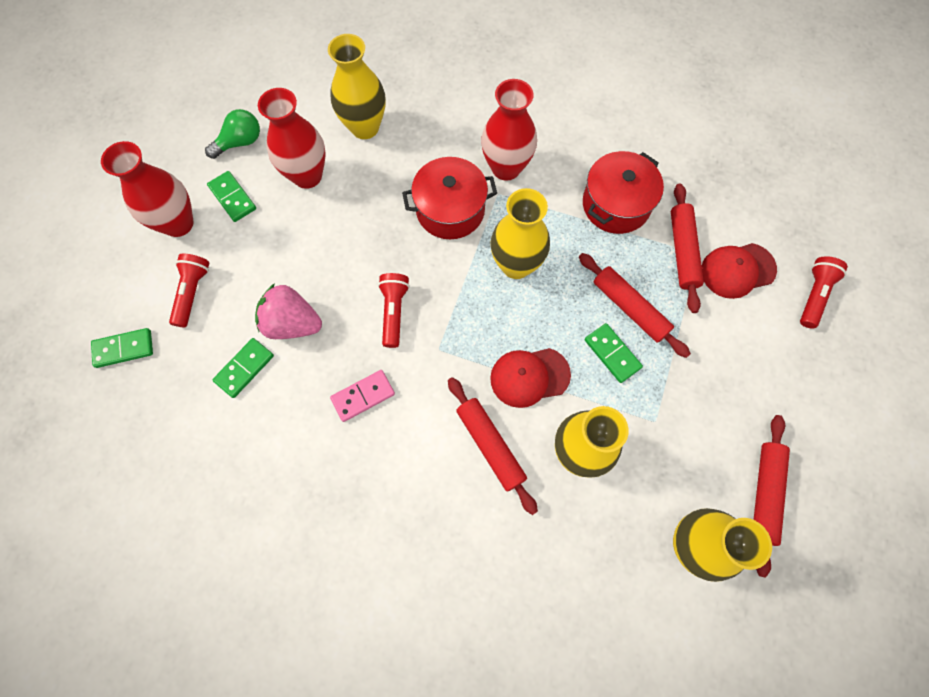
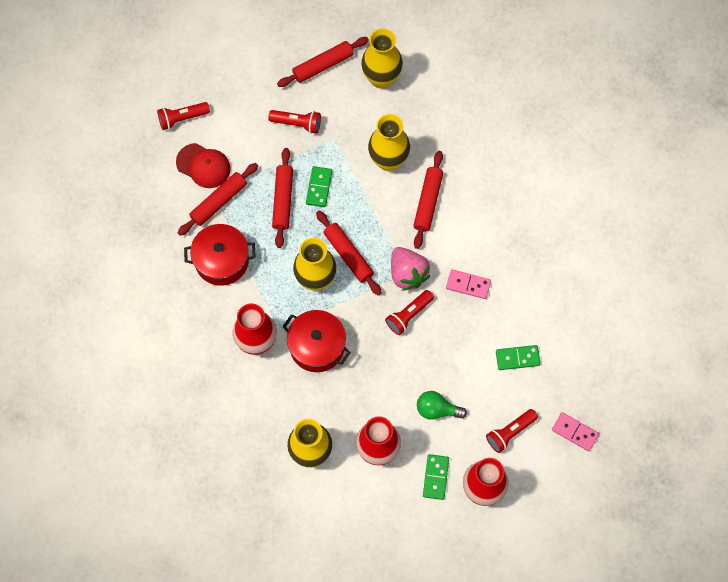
camera: 135 degrees left, 0 degrees up
green domino [91,328,153,368] -> pink domino [552,412,599,451]
green light bulb [205,109,260,159] -> green light bulb moved to [417,391,467,419]
pink strawberry [255,283,322,339] -> pink strawberry moved to [391,247,431,291]
red cap [490,348,571,408] -> none
none -> red flashlight [268,110,321,134]
none -> red rolling pin [316,211,382,296]

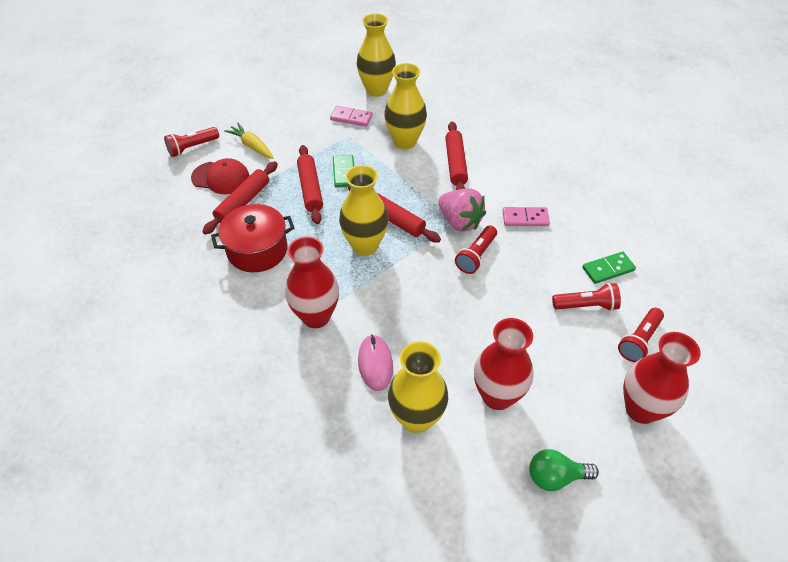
camera: 15 degrees left, 20 degrees down
red flashlight [268,110,321,134] -> red flashlight moved to [552,283,621,311]
red rolling pin [277,37,369,87] -> none
red pot [282,310,351,372] -> none
green light bulb [417,391,467,419] -> green light bulb moved to [529,449,599,491]
green domino [423,454,449,500] -> none
pink domino [552,412,599,451] -> pink domino moved to [330,106,372,127]
none -> yellow carrot [224,123,273,159]
none -> pink mouse [358,334,393,391]

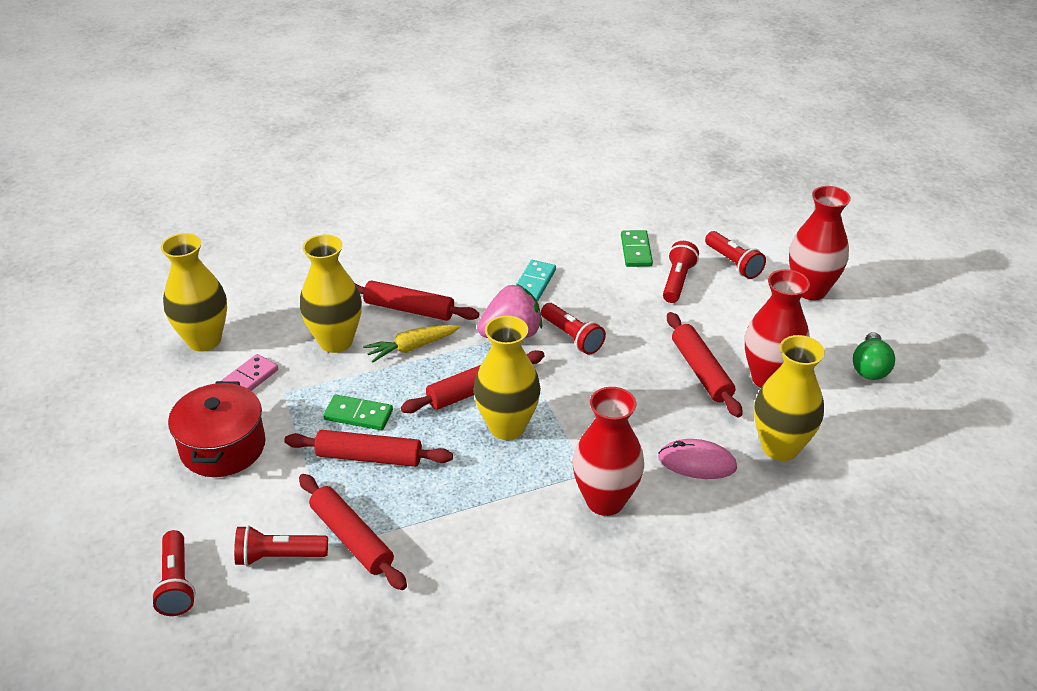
camera: 70 degrees left, 10 degrees down
red cap [191,158,250,194] -> red flashlight [234,525,328,566]
red pot [211,204,294,272] -> red pot moved to [168,381,266,477]
yellow carrot [224,123,273,159] -> yellow carrot moved to [363,325,460,363]
pink domino [502,207,550,226] -> turquoise domino [516,260,556,301]
none -> red rolling pin [667,312,742,417]

